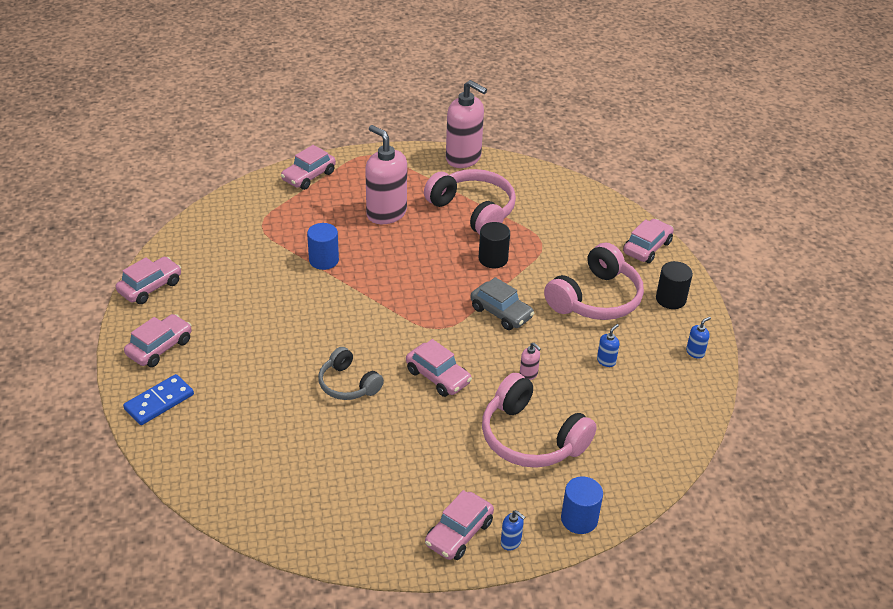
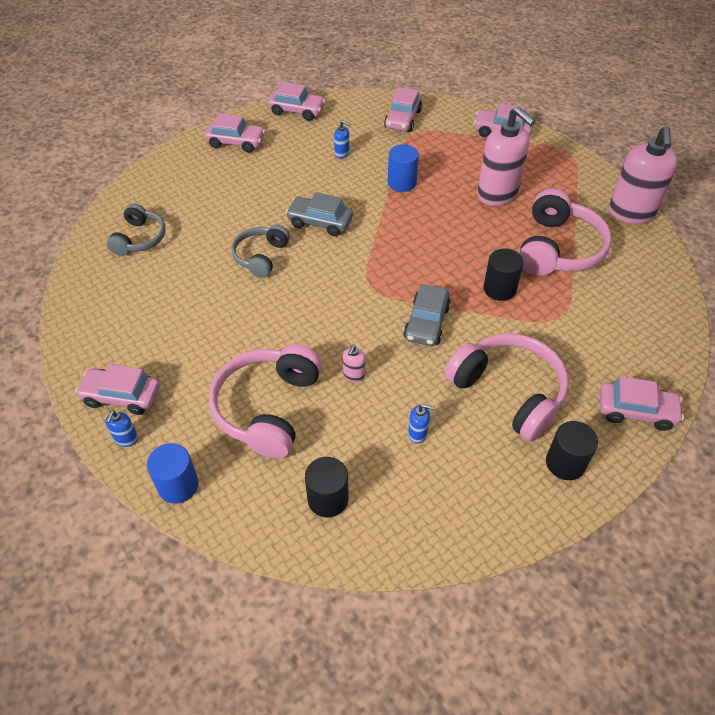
camera: 65 degrees right, 10 degrees up
blue domino [123,374,194,425] -> none
pink soap dispenser [365,125,407,224] -> pink soap dispenser turned 120 degrees clockwise [477,107,535,206]
pink car [406,339,472,397] -> pink car moved to [384,87,422,132]
pink headphones [544,243,644,320] -> pink headphones turned 150 degrees counterclockwise [445,333,569,442]
blue soap dispenser [686,317,711,359] -> blue soap dispenser moved to [334,120,350,158]
none -> grey headphones [107,204,166,256]
none -> grey car [286,192,353,236]
none -> black cylinder [305,457,349,517]

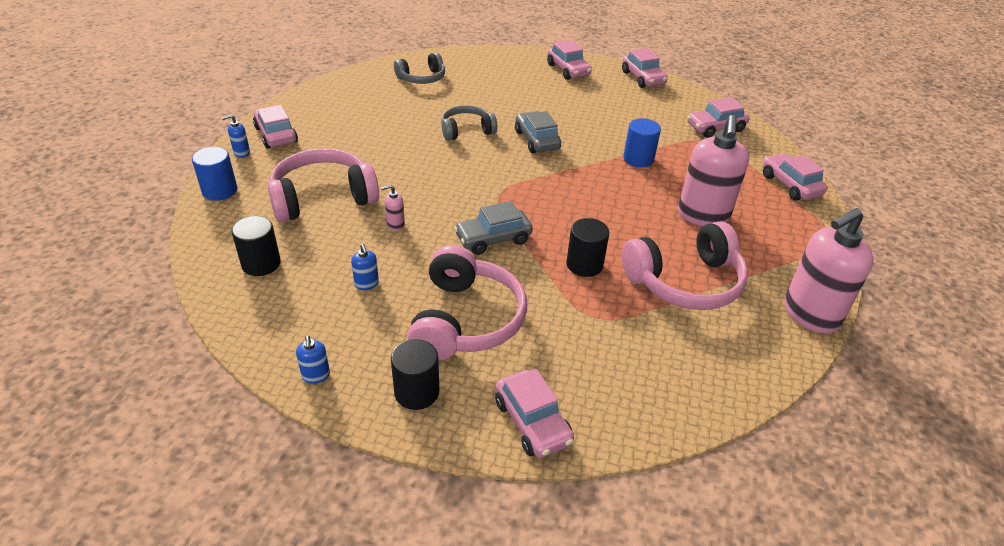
camera: 50 degrees right, 10 degrees down
blue soap dispenser [334,120,350,158] -> blue soap dispenser moved to [296,335,330,384]

